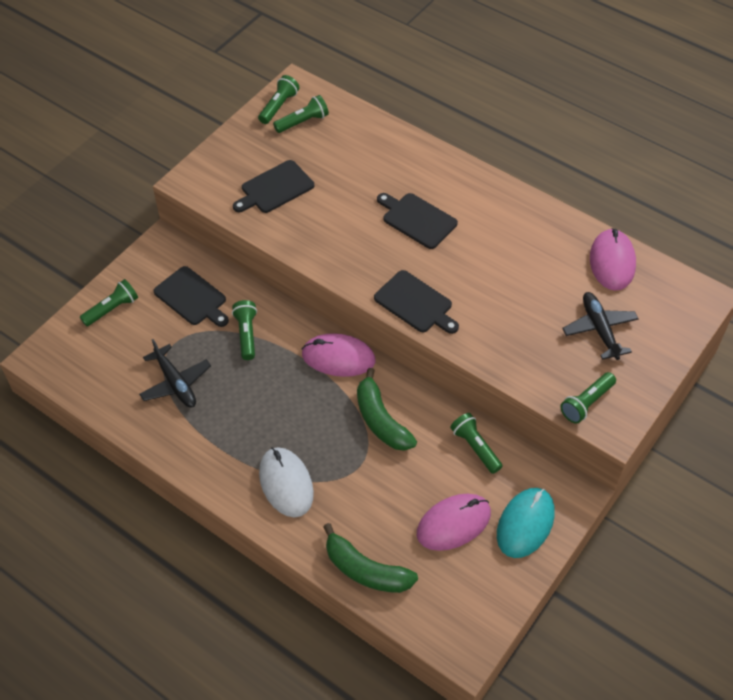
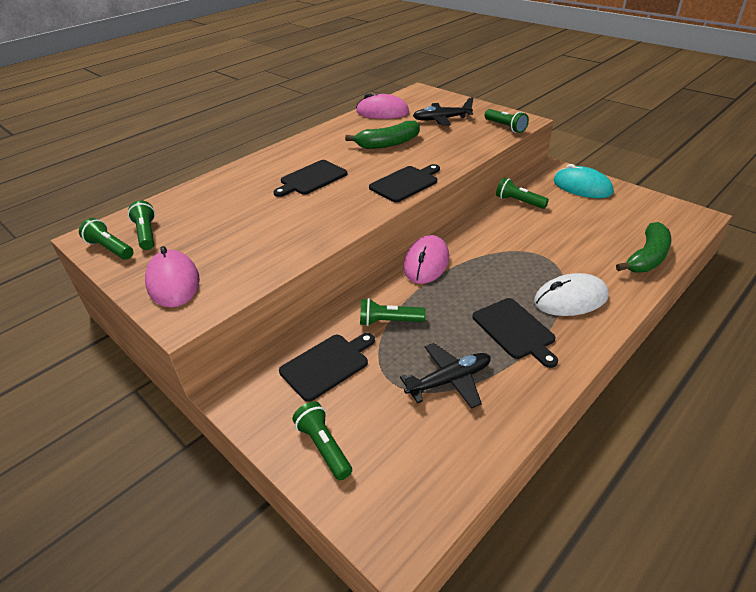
camera: 80 degrees left, 15 degrees down
black cutting board [233,160,314,213] -> black cutting board moved to [473,298,558,368]
green banana [357,368,417,451] -> green banana moved to [345,121,420,149]
pink mouse [417,494,491,551] -> pink mouse moved to [145,246,200,307]
green flashlight [450,413,503,474] -> green flashlight turned 60 degrees clockwise [496,178,549,209]

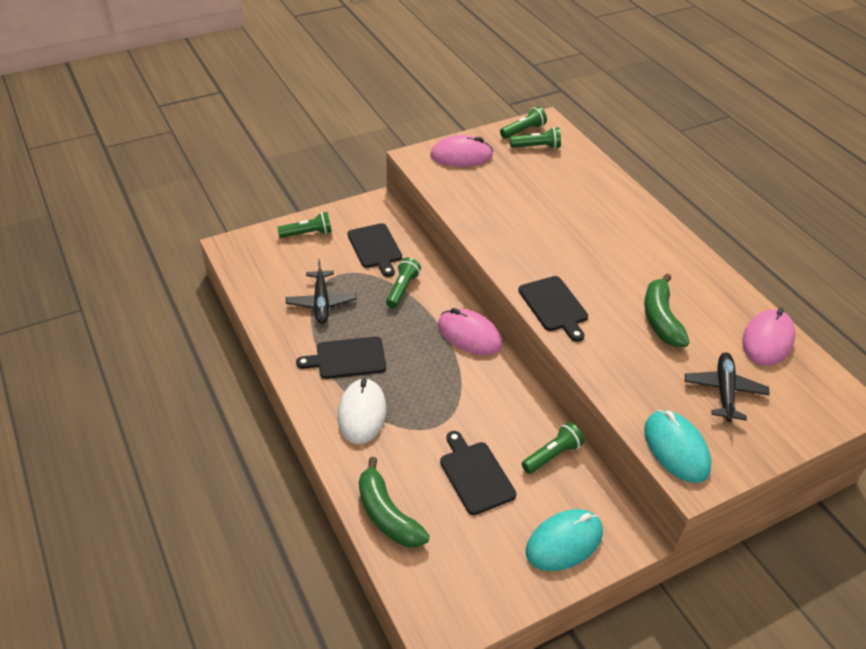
camera: 105 degrees right, 5 degrees up
black cutting board [273,160,347,197] -> black cutting board moved to [440,431,517,515]
green flashlight [484,109,529,133] -> turquoise mouse [644,410,711,483]

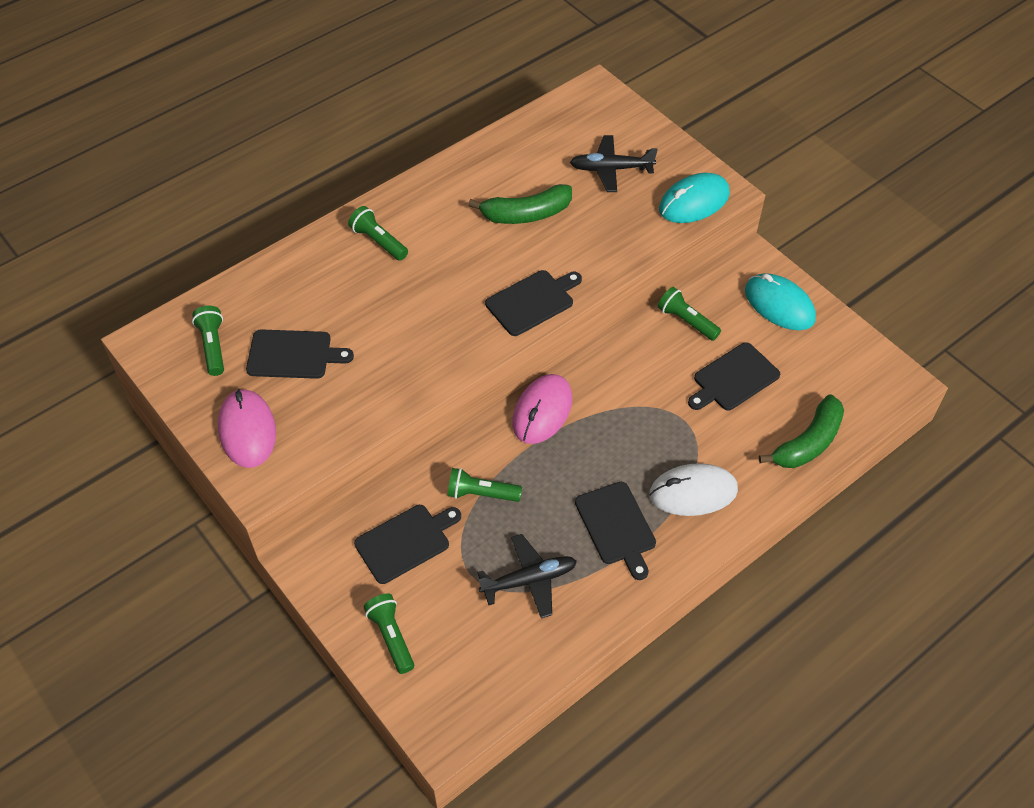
camera: 100 degrees left, 10 degrees up
green flashlight [500,106,547,139] -> green flashlight moved to [348,206,408,261]
pink mouse [742,308,795,366] -> none
none -> black cutting board [246,329,354,379]

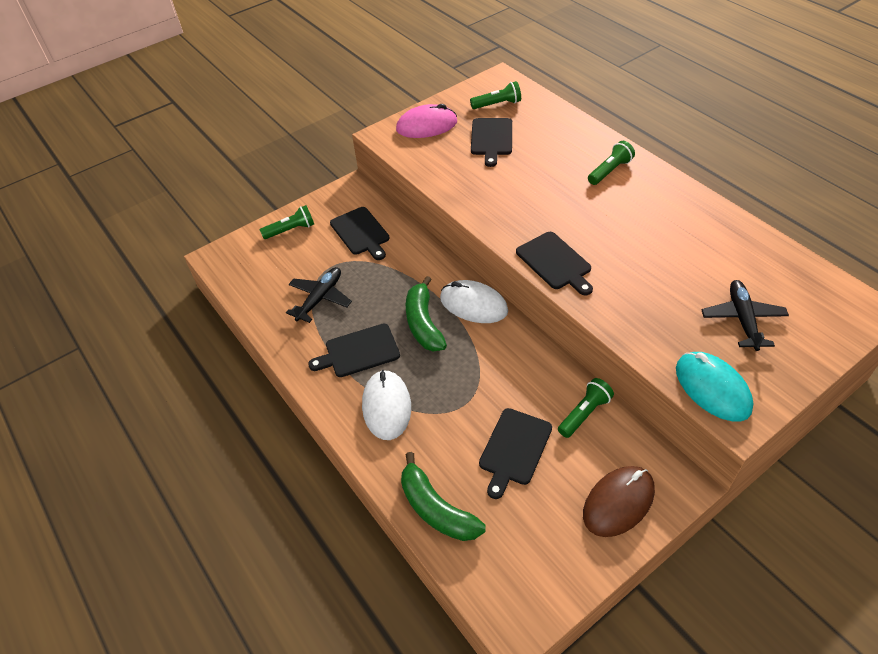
camera: 95 degrees right, 5 degrees down
green flashlight [447,468,522,502] -> none
green banana [468,184,572,224] -> green banana moved to [406,276,447,352]
black plane [477,534,577,618] -> black plane turned 135 degrees counterclockwise [286,267,352,323]
pink mouse [512,374,572,444] -> white mouse [440,280,508,323]
black cutting board [688,342,780,411] -> black cutting board turned 120 degrees counterclockwise [479,408,552,499]
turquoise mouse [745,273,816,330] -> brown mouse [583,466,655,537]

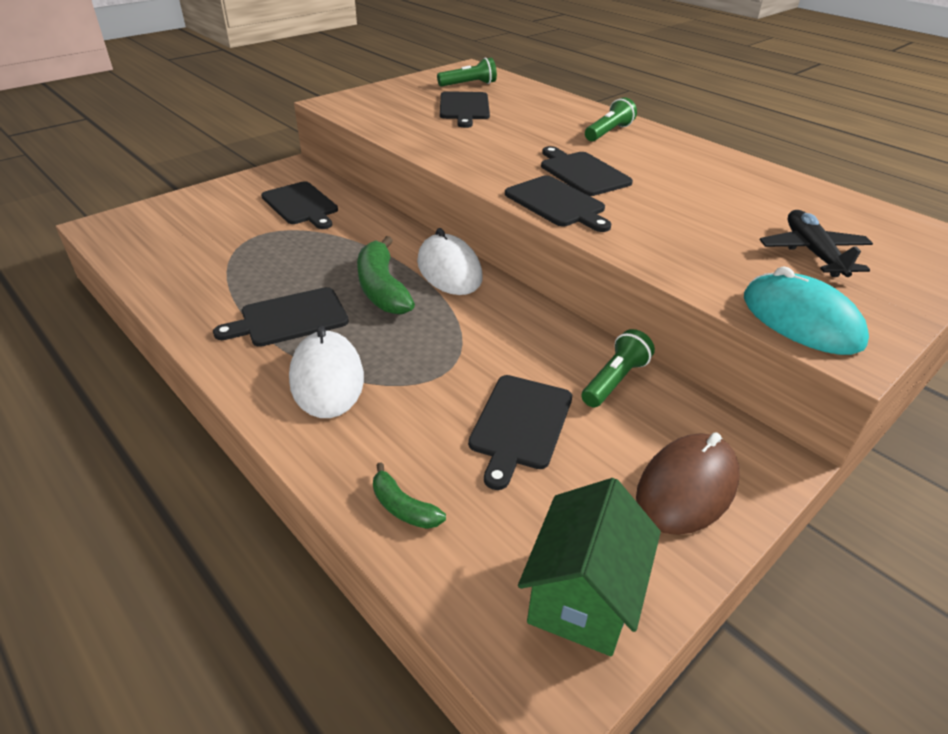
camera: 10 degrees left, 10 degrees down
green flashlight [260,205,314,239] -> none
black plane [286,267,352,323] -> none
pink mouse [396,104,457,138] -> none
green banana [401,452,486,541] -> green banana [373,462,446,529], size x0.53
white mouse [440,280,508,323] -> white mouse turned 45 degrees clockwise [417,228,483,295]
none -> green house [518,478,661,656]
none -> black cutting board [541,146,633,196]

